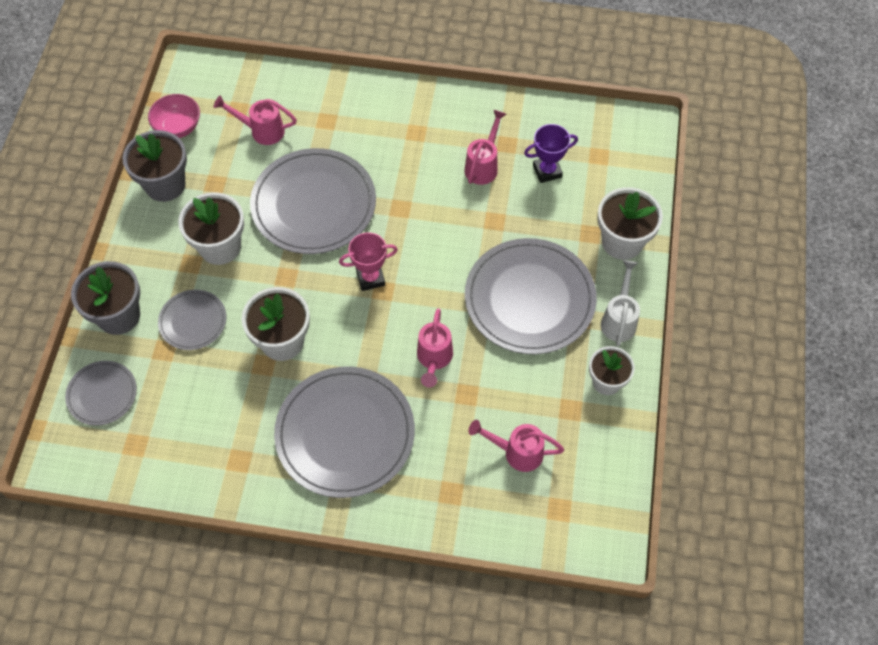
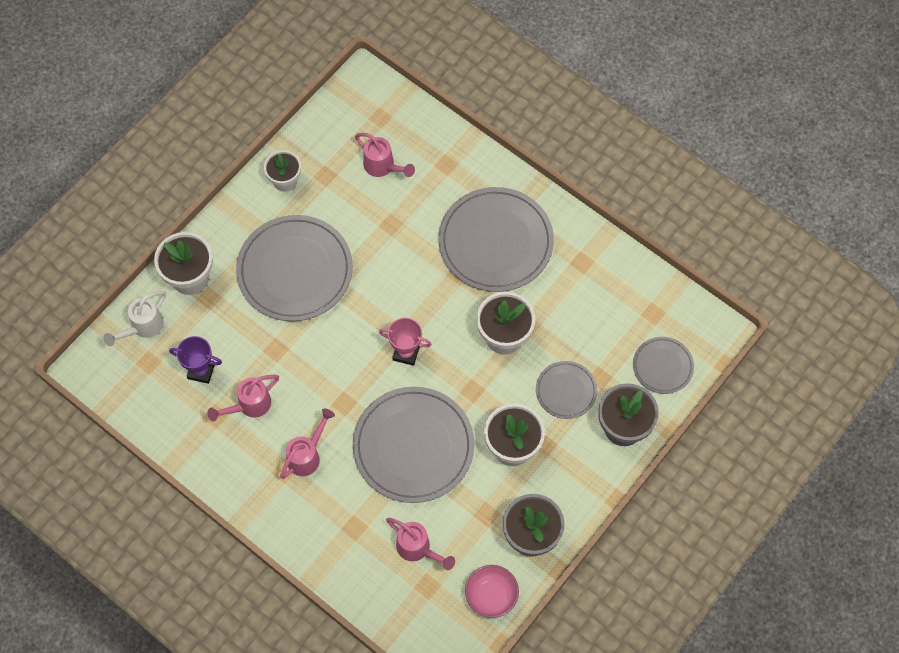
camera: 150 degrees left, 5 degrees up
pink watering can [417,308,453,388] -> pink watering can moved to [280,408,335,479]
white watering can [601,260,640,346] -> white watering can moved to [104,291,166,346]

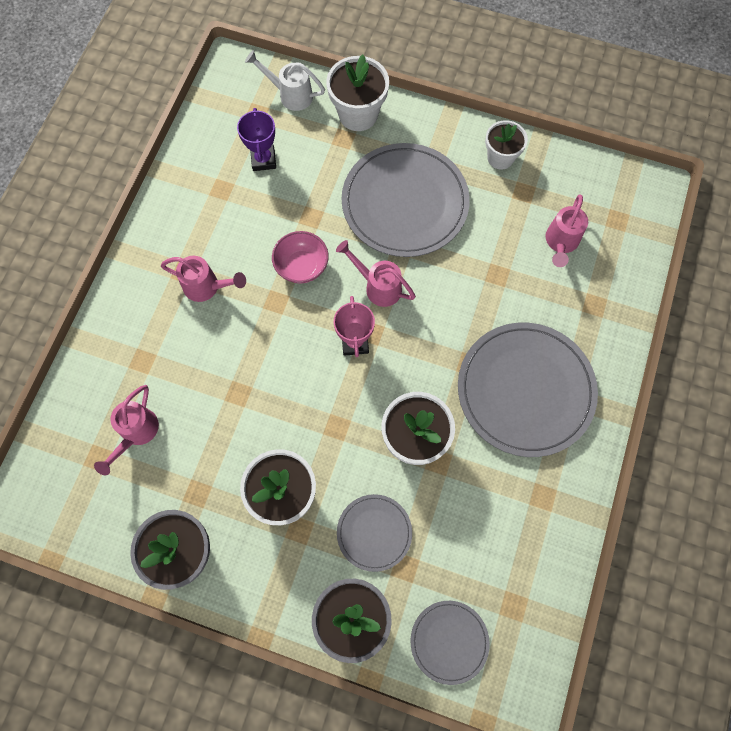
camera: 70 degrees right, 5 degrees up
pink watering can [207,375,279,421] -> pink watering can moved to [336,240,416,307]
grey plate [353,387,474,503] -> none
pink bowl [465,565,519,618] -> pink bowl moved to [272,231,329,284]

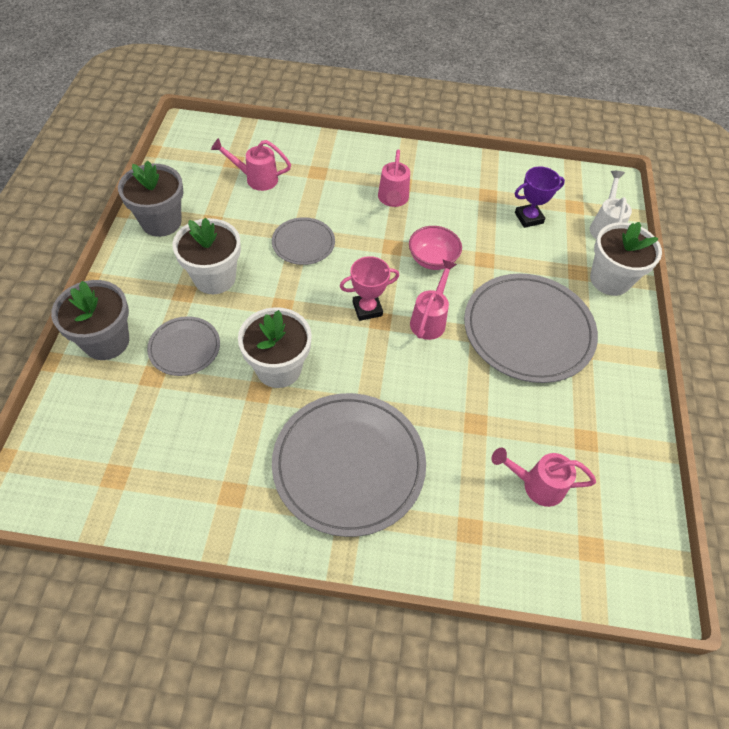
camera: 75 degrees right, 15 degrees down
grey plate [410,601,490,685] -> grey plate moved to [272,217,335,265]
white flower pot [485,120,528,169] -> none

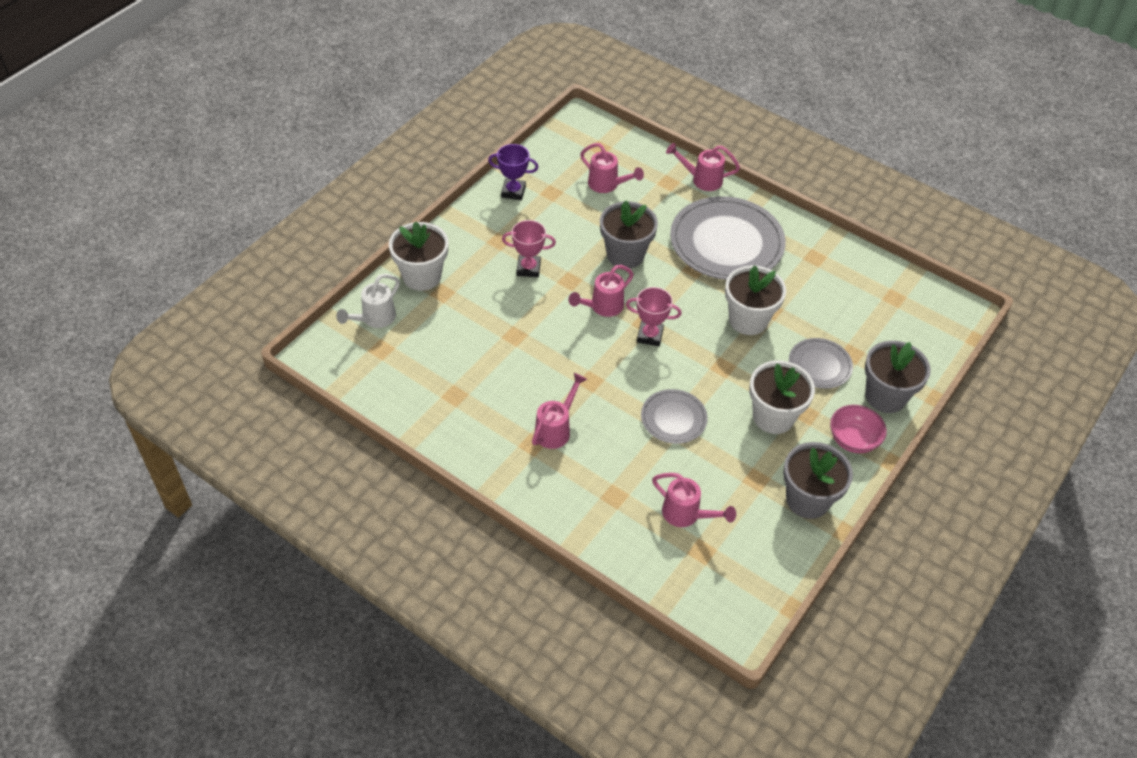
camera: 150 degrees left, 5 degrees down
pink bowl [409,226,462,270] -> pink bowl moved to [830,405,887,453]
grey plate [464,273,598,383] -> pink trophy [502,220,556,277]
purple trophy [515,166,565,228] -> purple trophy moved to [488,144,538,200]
none -> grey flower pot [600,200,658,269]
none -> pink watering can [666,143,740,191]

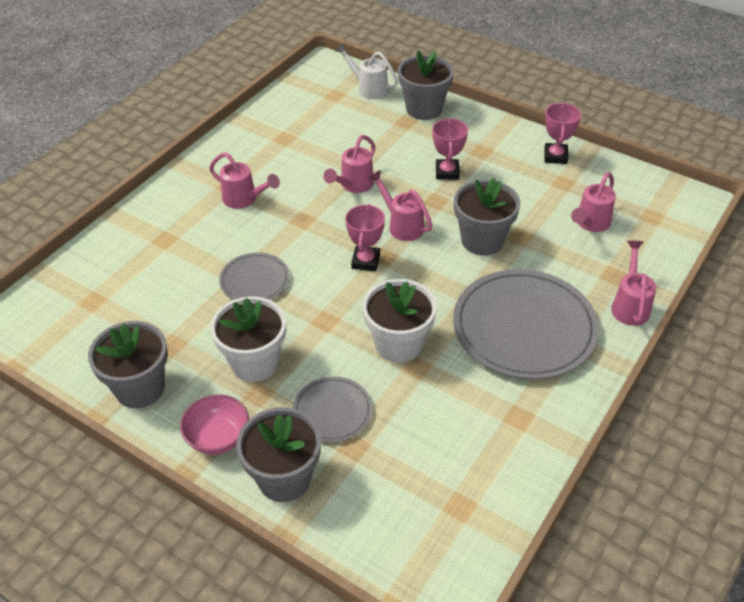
camera: 90 degrees right, 5 degrees down
white flower pot [389,222,449,291] -> grey flower pot [398,50,454,120]
purple trophy [488,144,538,200] -> pink trophy [544,103,581,164]
pink watering can [652,473,736,527] -> pink watering can moved to [323,135,376,193]

